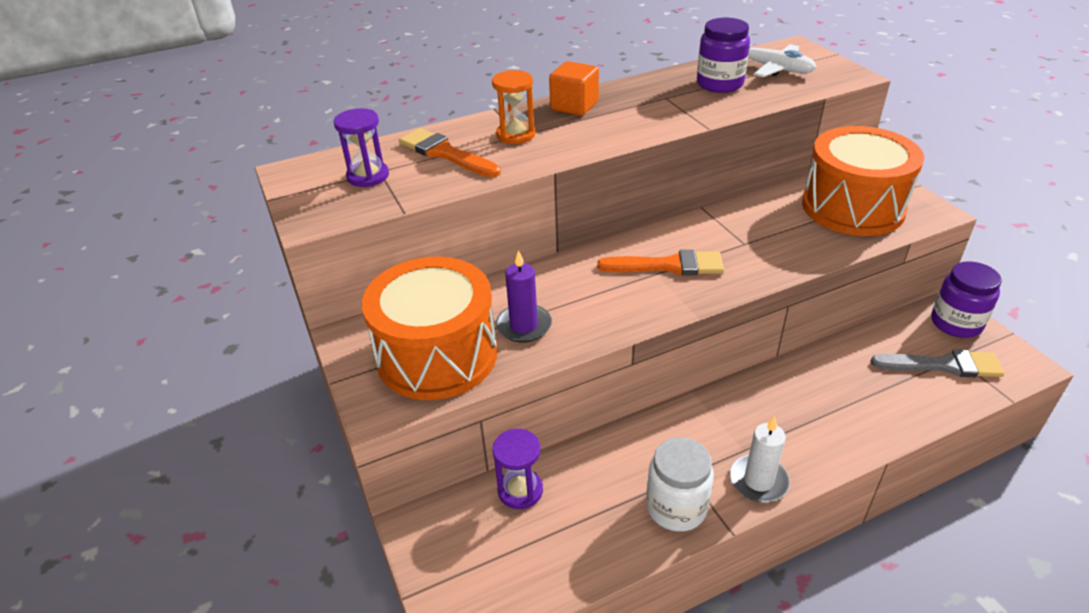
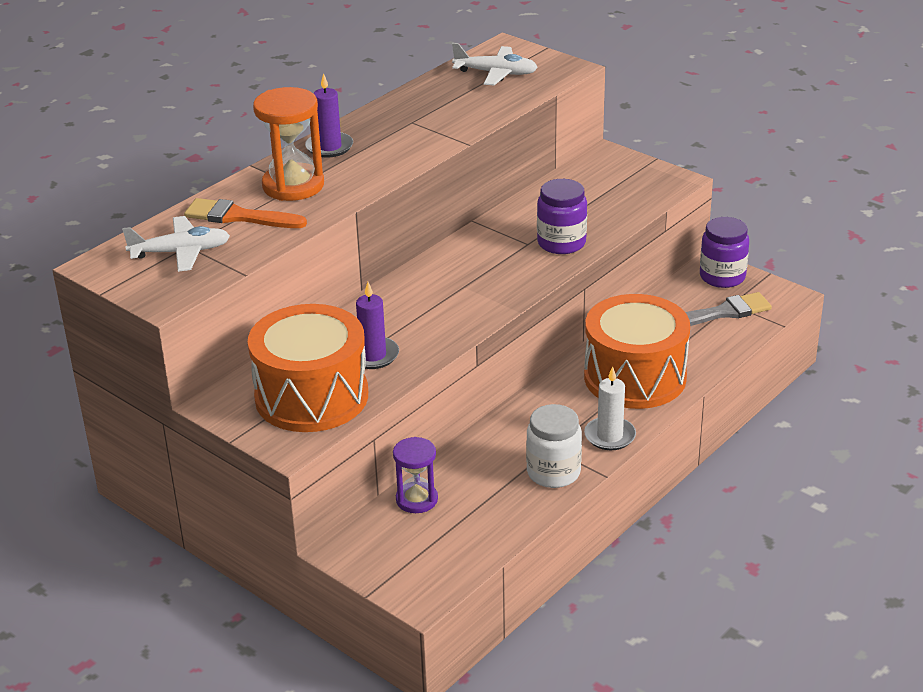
camera: 25 degrees left, 5 degrees down
purple hourglass [334,108,389,187] -> white plane [122,216,230,272]
orange hourglass [492,70,536,144] -> orange hourglass [253,87,324,201], size x1.58
orange cube [549,61,599,116] -> purple candle [305,73,353,157]
orange brush [597,250,724,275] -> none
purple jar [697,18,750,93] -> purple jar moved to [537,179,587,254]
orange drum [802,126,924,236] -> orange drum moved to [584,294,690,409]

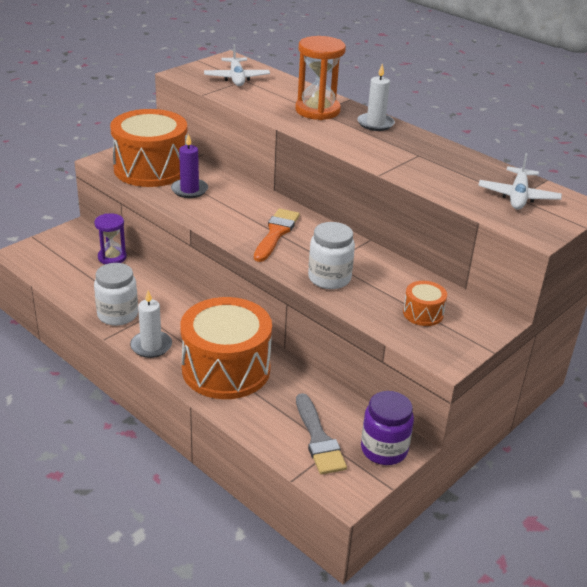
camera: 90 degrees right, 0 degrees up
orange brush [184,198,307,228] -> orange brush moved to [254,209,300,262]
purple candle [305,73,353,157] -> white candle [357,64,395,131]
purple jar [537,179,587,254] -> white jar [308,222,355,289]
none -> orange drum [403,281,447,326]

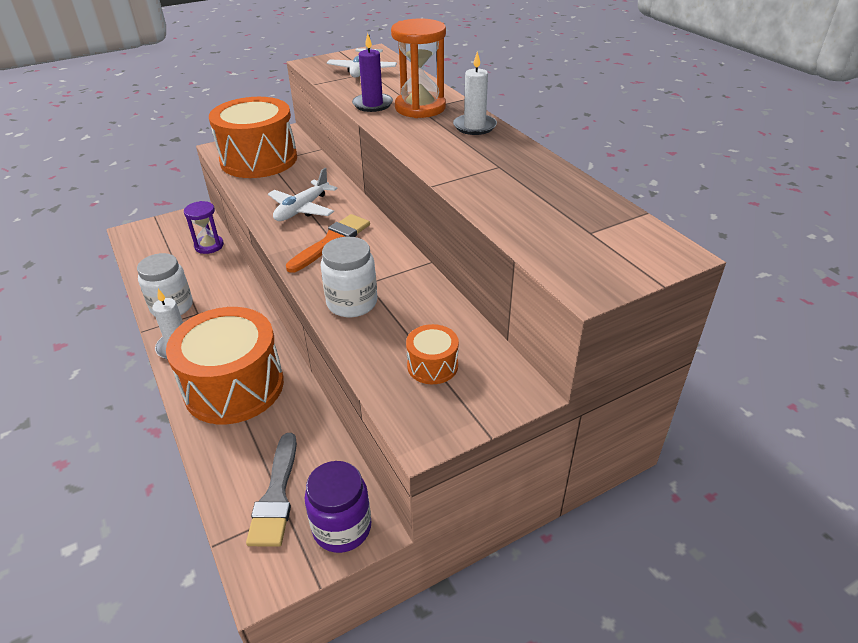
camera: 20 degrees right, 5 degrees up
purple candle [171,134,208,198] -> purple candle moved to [352,33,393,112]
white plane [478,153,562,209] -> white plane moved to [268,168,338,221]

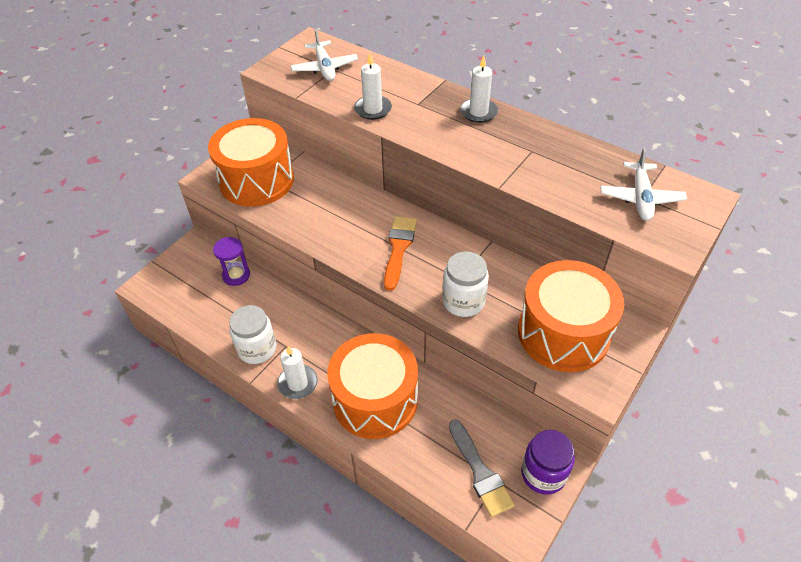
camera: 25 degrees left, 10 degrees up
white plane [268,168,338,221] -> white plane moved to [600,148,687,221]
purple candle [352,33,393,112] -> white candle [354,53,392,120]
orange hourglass [391,18,446,118] -> none
orange drum [406,324,459,384] -> orange drum [518,260,625,372], size x2.28

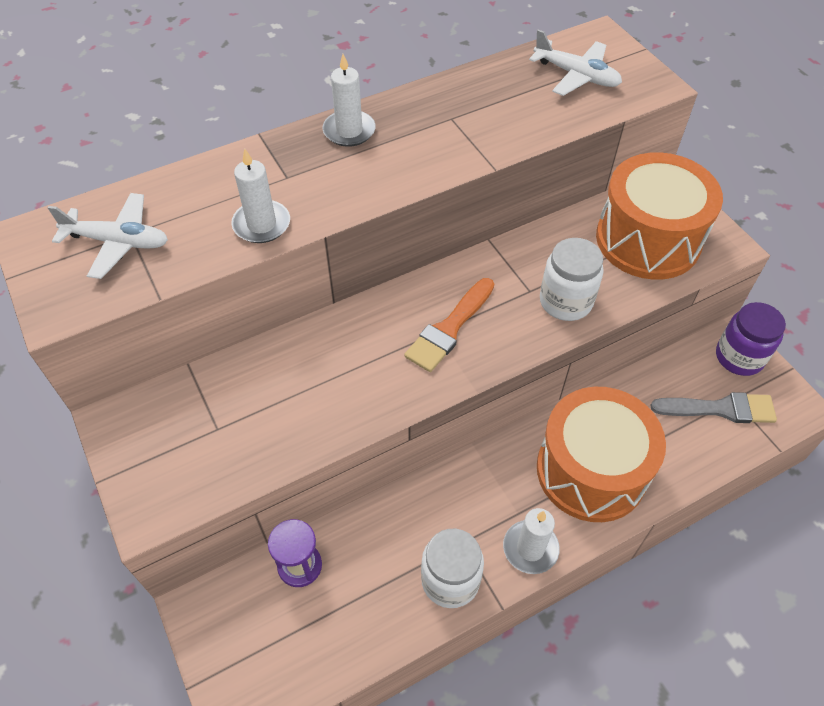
camera: 65 degrees left, 5 degrees up
orange drum [208,118,294,207] -> none
orange brush [384,216,417,291] -> orange brush turned 90 degrees counterclockwise [404,278,494,372]

